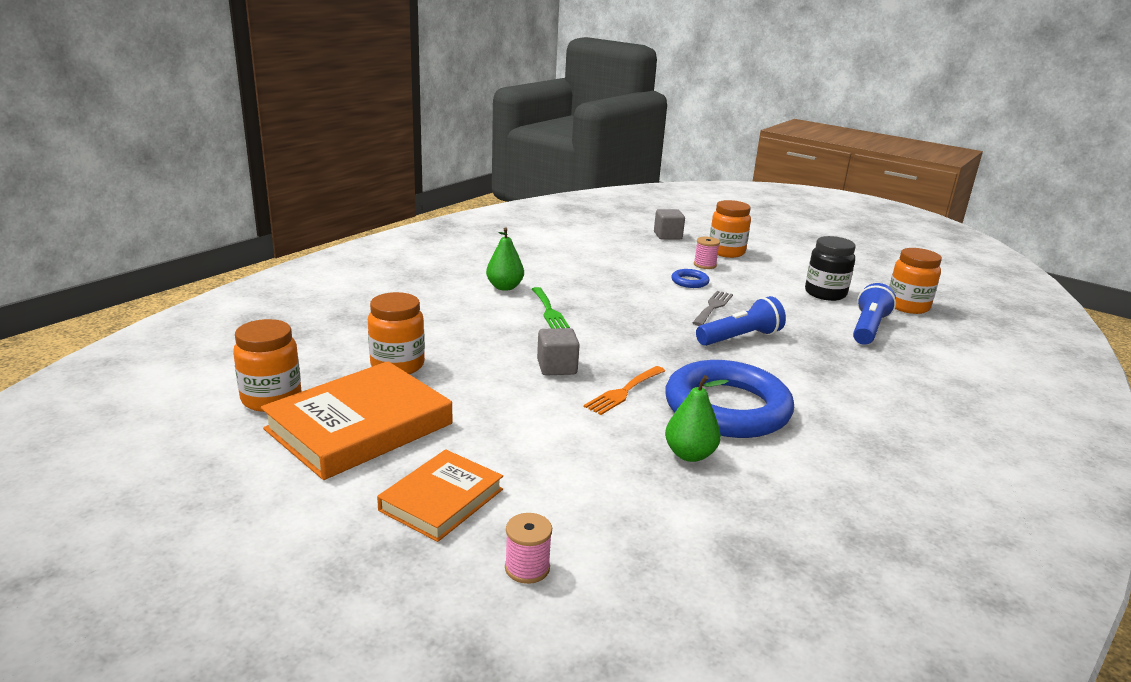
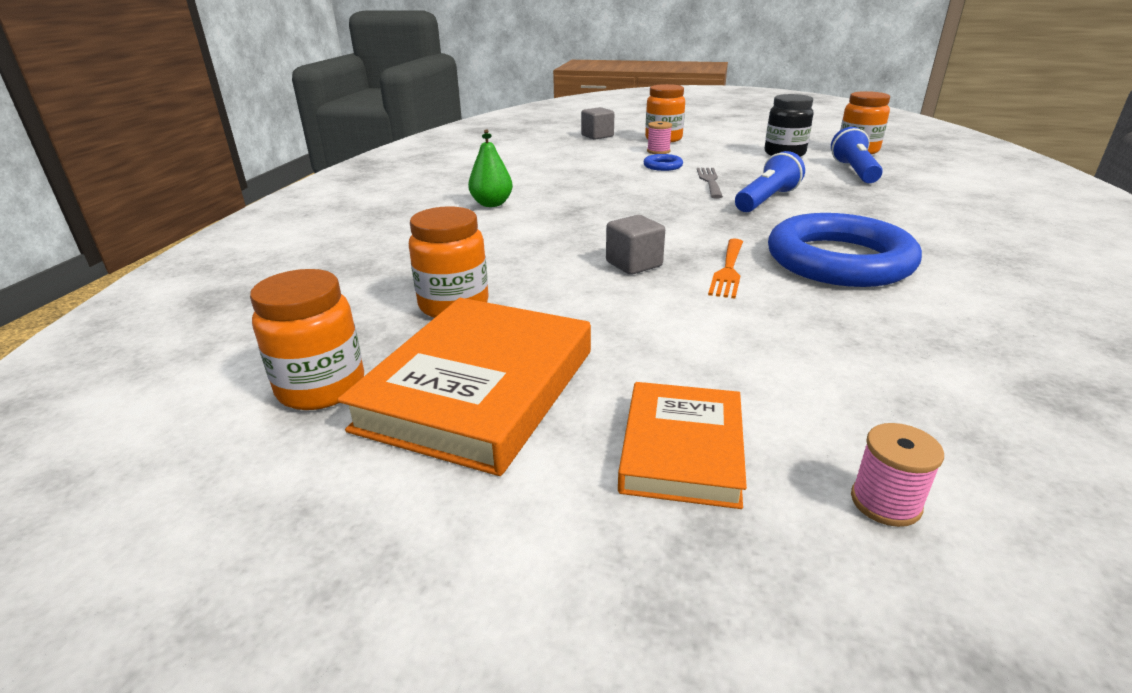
camera: 20 degrees left, 5 degrees up
green fork [532,287,570,329] -> none
green pear [665,375,729,462] -> none

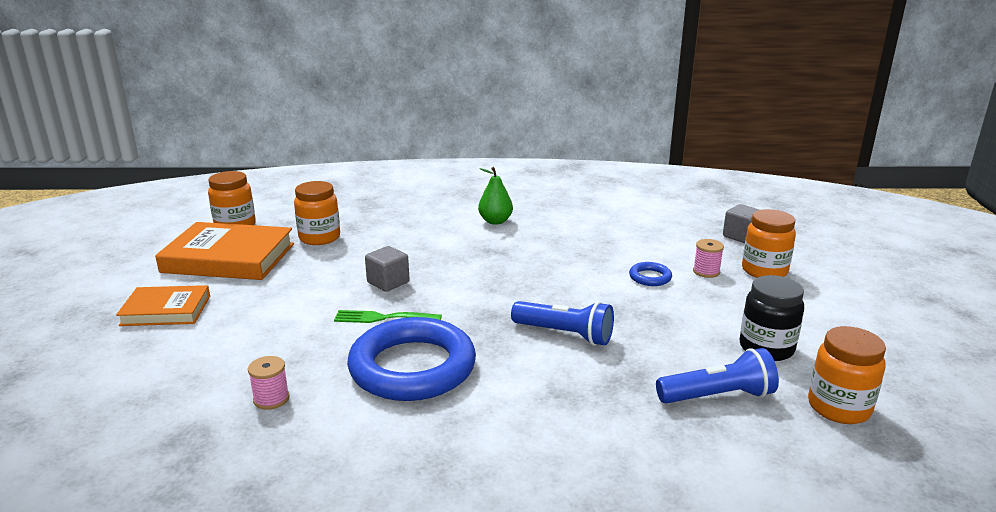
camera: 75 degrees right, 5 degrees down
grey fork [697,168,723,199] -> none
orange fork [708,239,743,299] -> green fork [334,310,442,323]
pink spool [851,423,944,527] -> pink spool moved to [248,356,290,410]

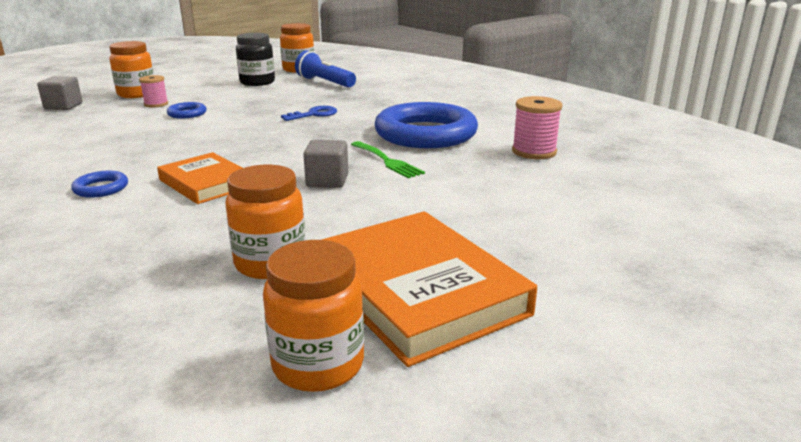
camera: 130 degrees left, 0 degrees up
orange book [116,285,210,326] -> orange book moved to [157,152,242,204]
pink spool [248,356,290,410] -> pink spool [512,96,562,159], size x1.53
green pear [478,167,513,225] -> blue ring [71,171,128,198]
blue flashlight [511,301,614,346] -> blue key [281,106,337,121]

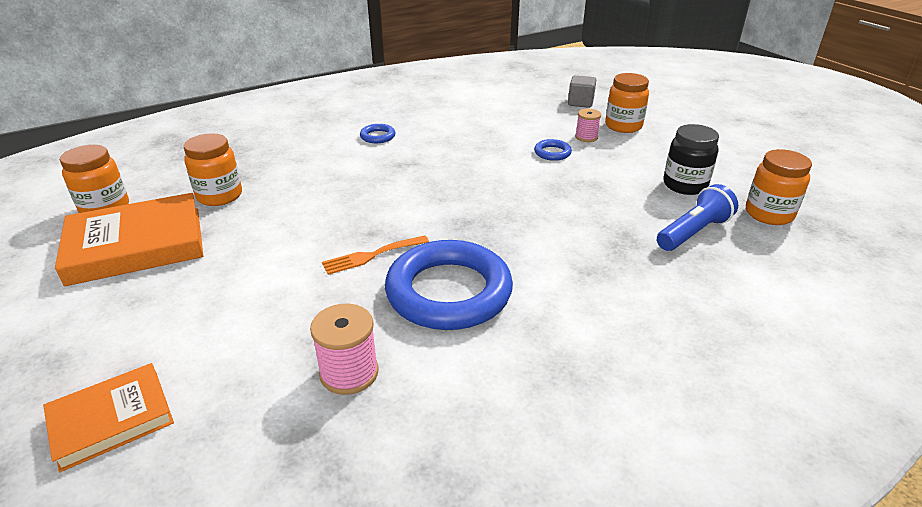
camera: 100 degrees right, 10 degrees up
orange book [157,152,242,204] -> orange book moved to [43,363,174,472]
blue key [281,106,337,121] -> none
grey cube [303,140,348,188] -> none
green fork [351,141,425,178] -> orange fork [322,236,429,275]

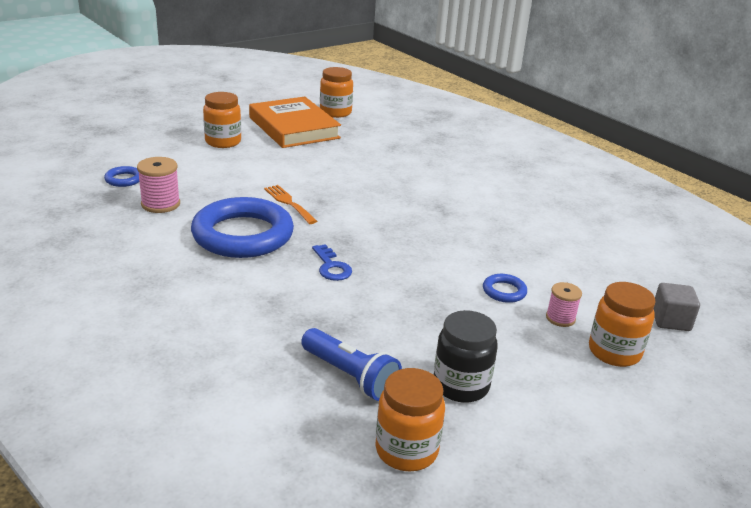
camera: 80 degrees right, 5 degrees down
orange book [43,363,174,472] -> none
orange jar [184,133,242,206] -> orange jar moved to [203,92,241,148]
blue ring [360,124,396,143] -> blue ring moved to [104,166,140,187]
none -> blue key [312,244,352,281]

